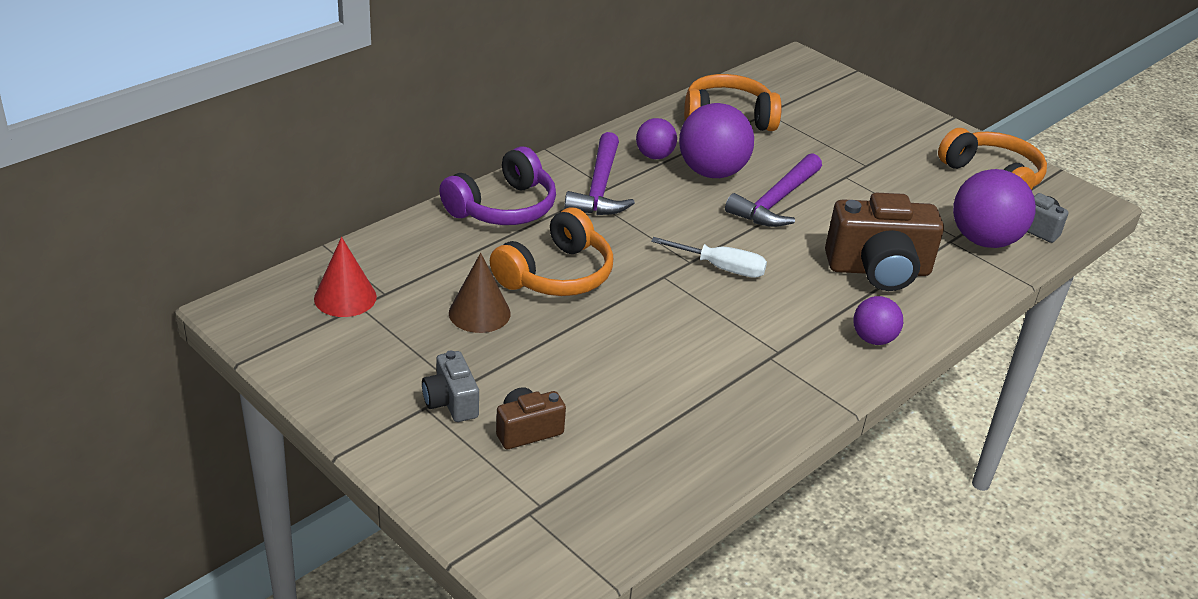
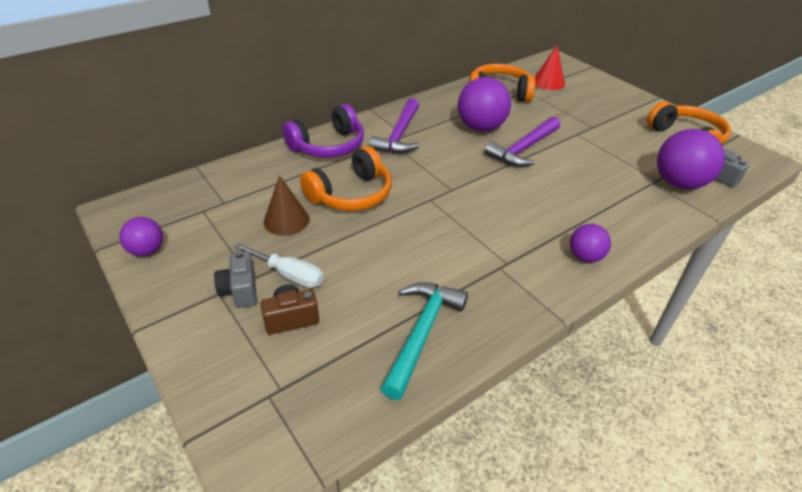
camera: 10 degrees right, 5 degrees up
red cone [314,237,377,317] -> red cone moved to [535,45,565,90]
purple ball [636,118,677,159] -> purple ball moved to [119,217,163,256]
white screwdriver [651,237,767,278] -> white screwdriver moved to [234,243,324,288]
brown camera [825,193,944,291] -> none
none -> turquoise hammer [380,282,468,400]

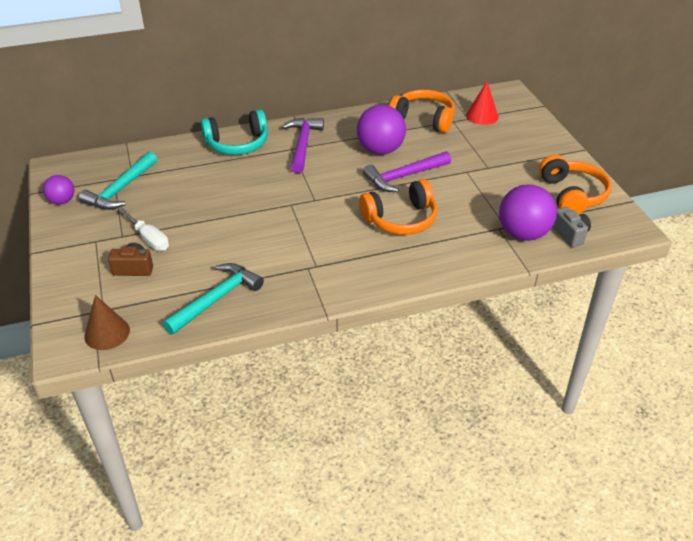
camera: 20 degrees right, 0 degrees up
grey camera [214,251,257,308] -> none
brown cone [263,175,310,236] -> brown cone moved to [84,295,130,350]
purple headphones [283,104,364,158] -> turquoise headphones [201,110,268,155]
orange headphones [300,146,392,211] -> orange headphones moved to [359,179,438,235]
purple hammer [369,98,420,154] -> purple hammer turned 150 degrees clockwise [282,118,324,173]
purple ball [570,224,611,263] -> none
none -> turquoise hammer [79,152,157,210]

